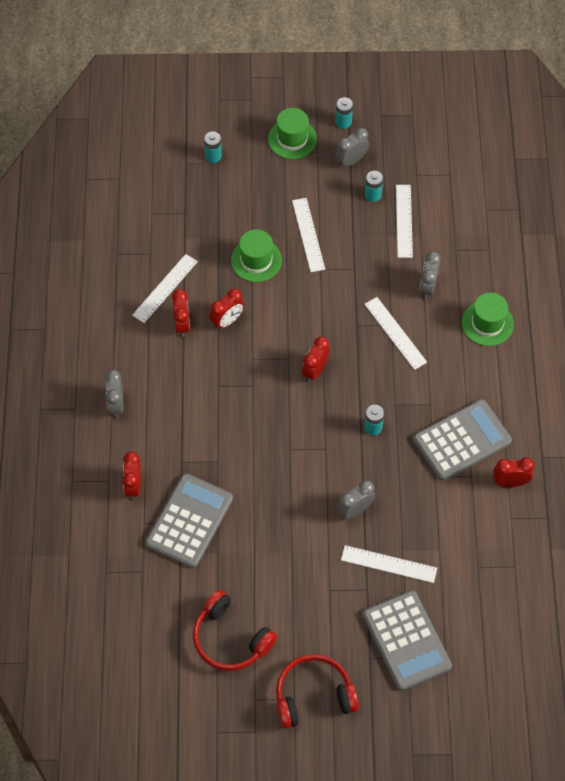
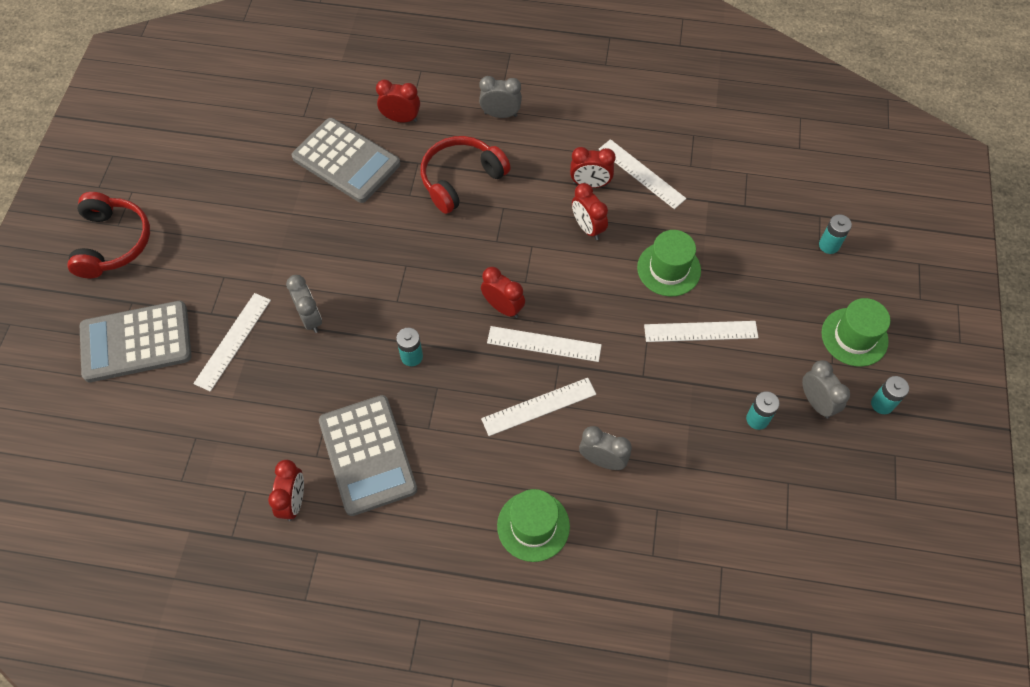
camera: 100 degrees right, 0 degrees up
red headphones [193,590,277,671] -> red headphones moved to [421,136,511,214]
white ruler [396,185,413,258] -> white ruler moved to [487,326,602,362]

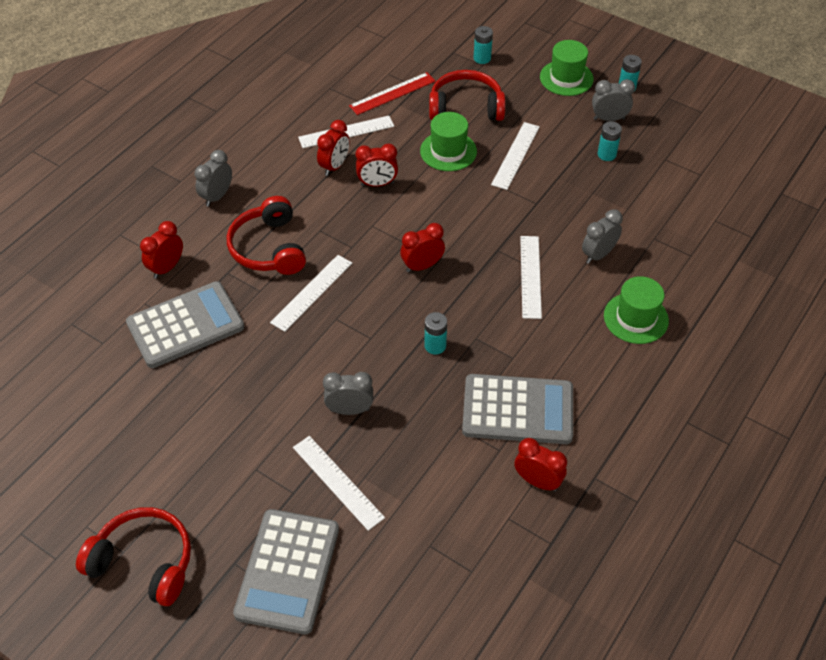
camera: 65 degrees left, 10 degrees down
white ruler [487,326,602,362] -> white ruler moved to [270,255,352,332]
none -> red ruler [349,72,436,115]
none -> red headphones [429,70,506,121]

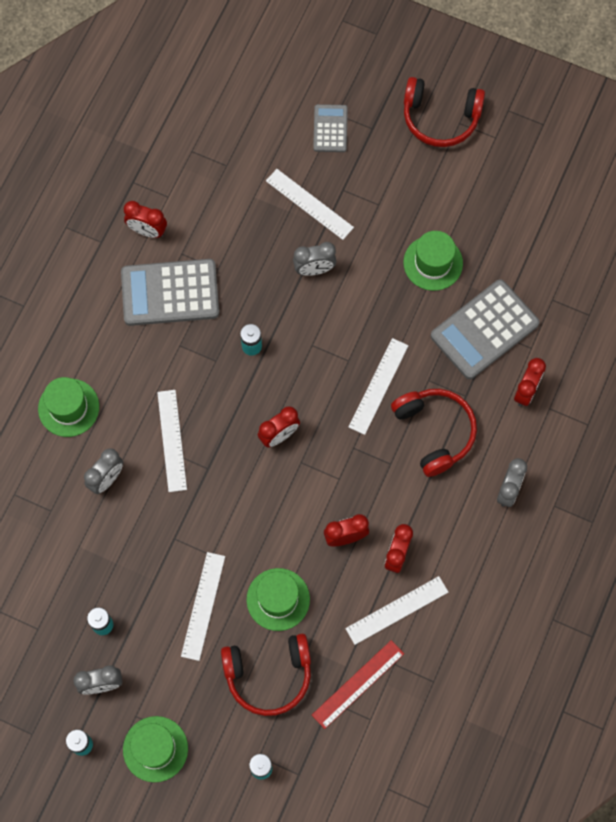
camera: 170 degrees right, 20 degrees up
grey calculator [233,509,339,634] -> grey calculator [313,104,348,152], size x0.55
none -> green hat [403,231,463,291]

